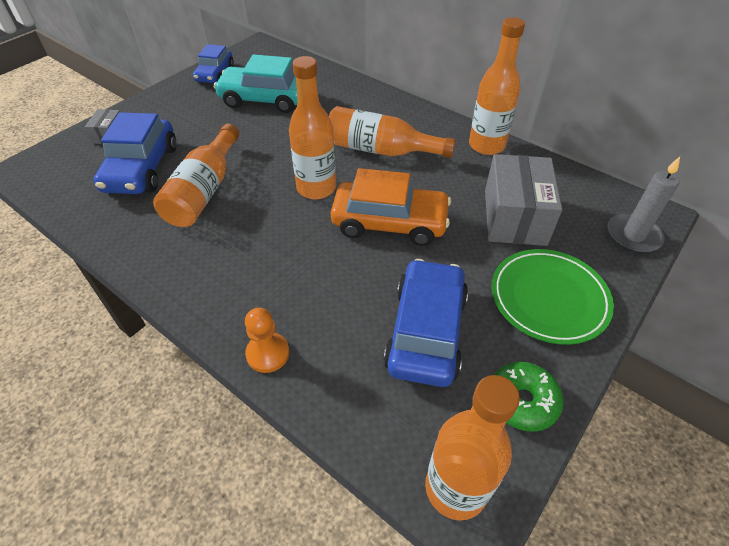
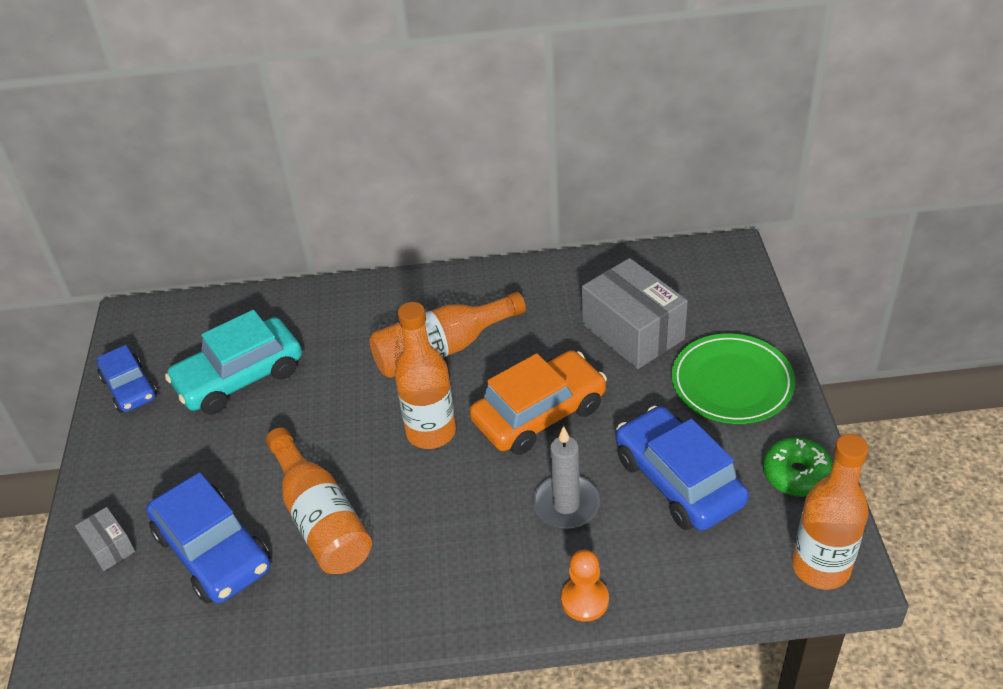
camera: 40 degrees left, 5 degrees down
orange bottle [469,17,525,155] -> none
grey candle [608,157,680,253] -> grey candle moved to [533,426,600,529]

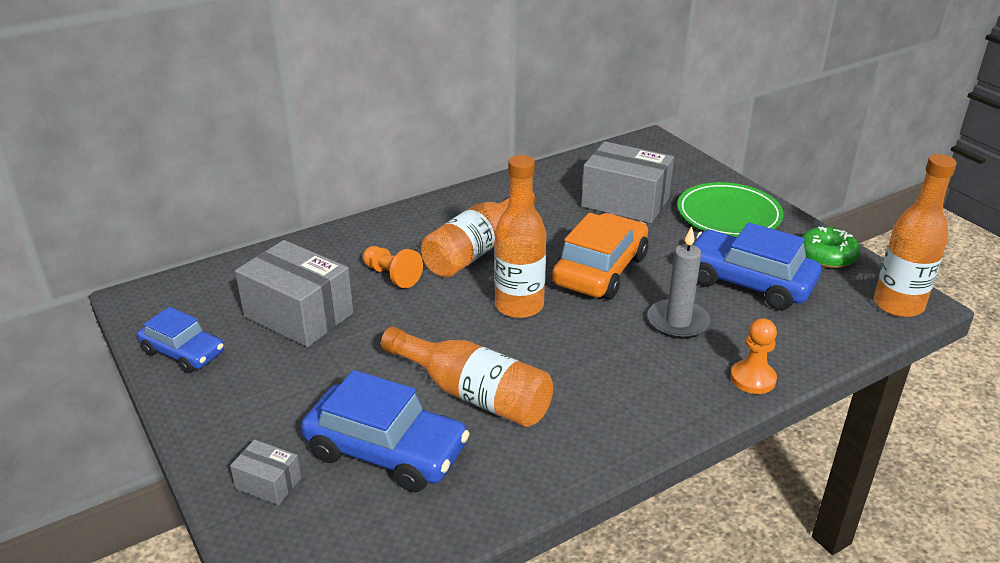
camera: 30 degrees left, 10 degrees down
turquoise car [165,310,302,415] -> grey box [235,240,354,347]
none -> orange pawn [363,246,423,288]

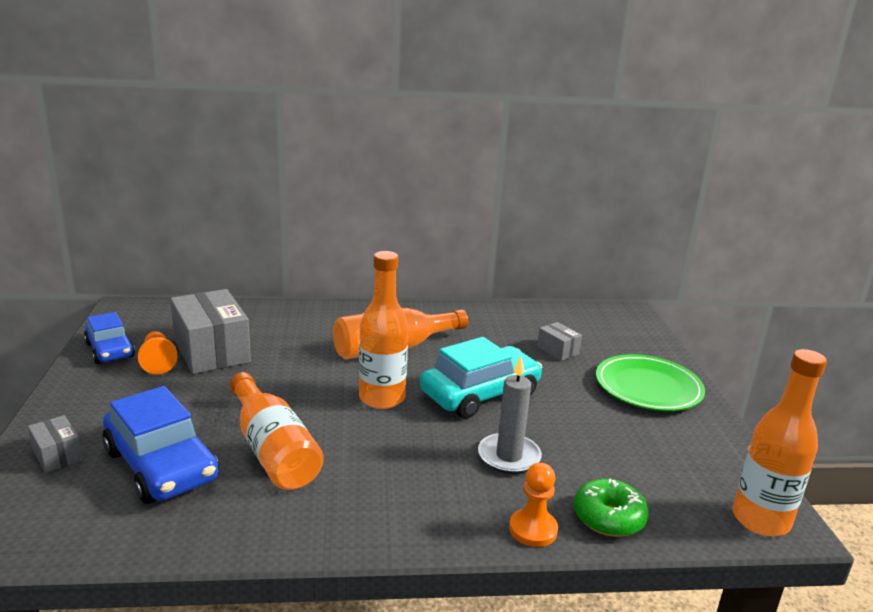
camera: 25 degrees right, 10 degrees down
orange pawn [363,246,423,288] -> orange pawn moved to [138,331,178,374]
orange car [552,213,648,300] -> turquoise car [420,337,542,419]
grey box [581,141,674,223] -> grey box [537,322,582,361], size x0.48
blue car [692,222,821,310] -> none
green donut [802,227,860,268] -> green donut moved to [574,479,649,537]

